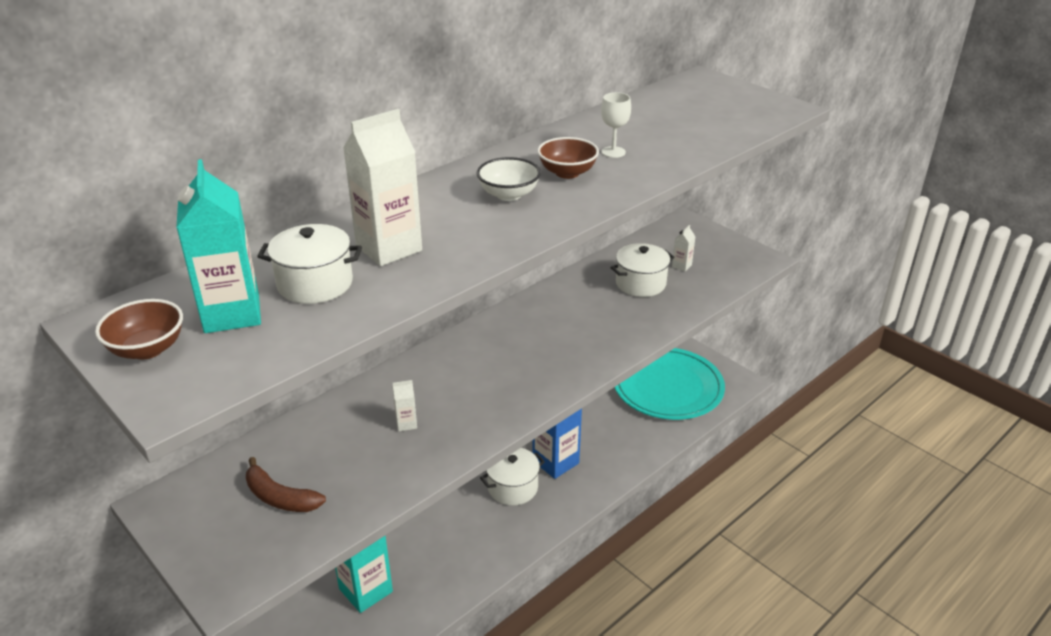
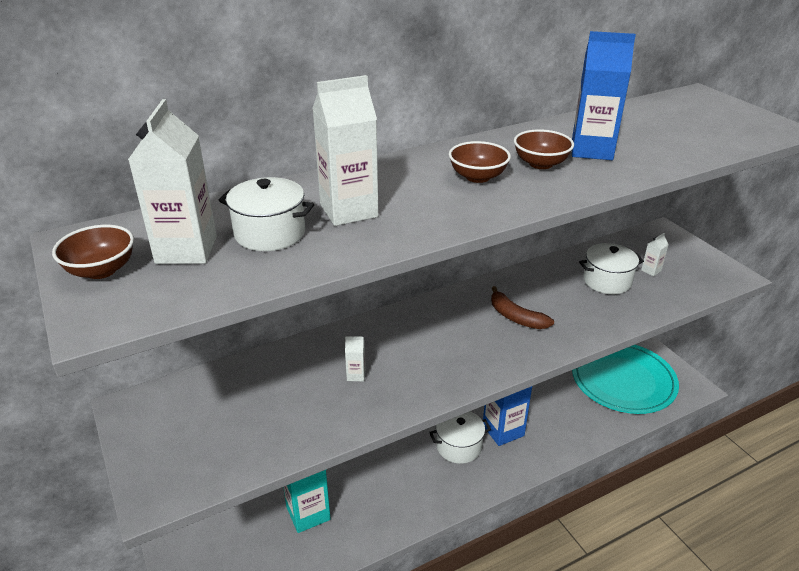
camera: 15 degrees right, 0 degrees up
turquoise carton [176,159,261,333] -> white carton [128,99,217,264]
brown banana [246,457,326,512] -> brown banana moved to [491,286,554,329]
white bowl [477,157,541,201] -> brown bowl [449,141,511,183]
white goblet [601,92,631,158] -> blue carton [572,31,636,160]

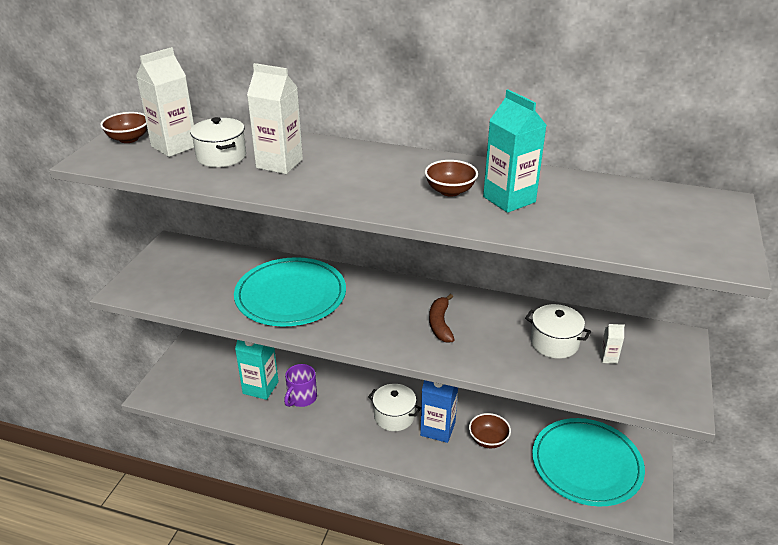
camera: 45 degrees right, 0 degrees up
white carton [345,336,366,382] -> turquoise plate [234,257,346,327]
brown bowl [449,141,511,183] -> brown bowl moved to [469,413,511,448]
blue carton [572,31,636,160] -> turquoise carton [483,89,547,213]
none -> purple mug [284,364,317,407]

